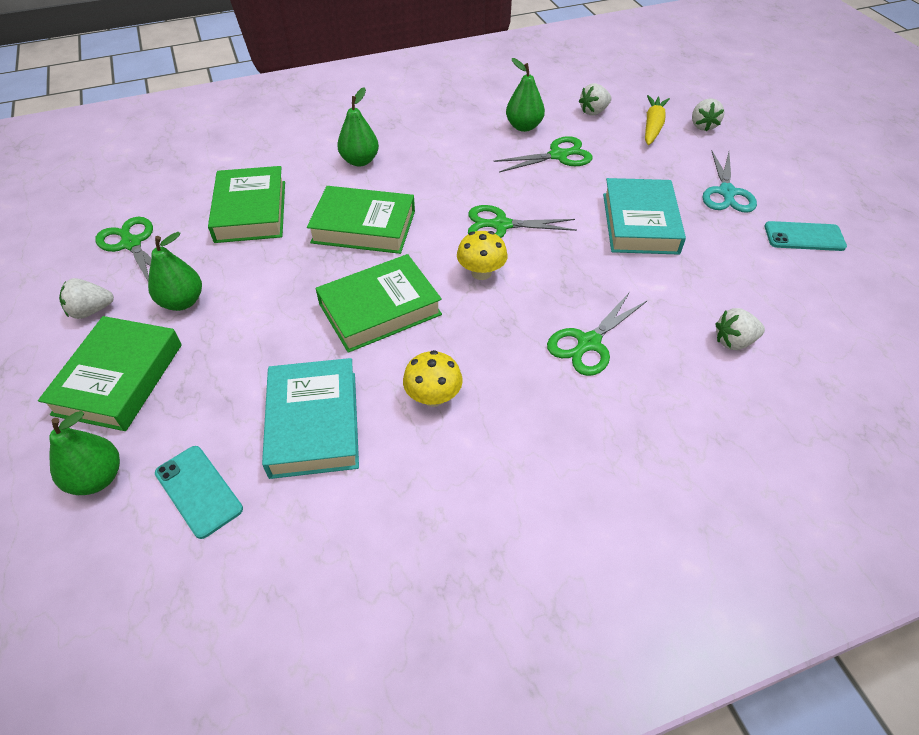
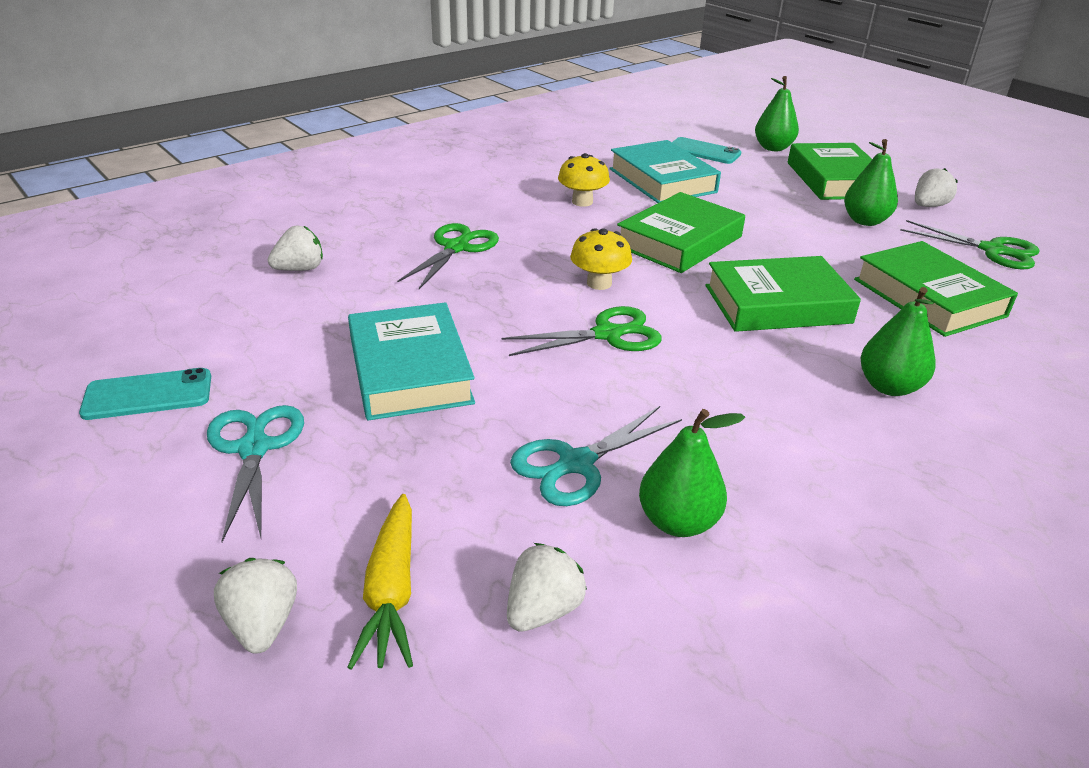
camera: 160 degrees right, 15 degrees down
green scissors [493,136,593,172] -> turquoise scissors [510,406,682,506]

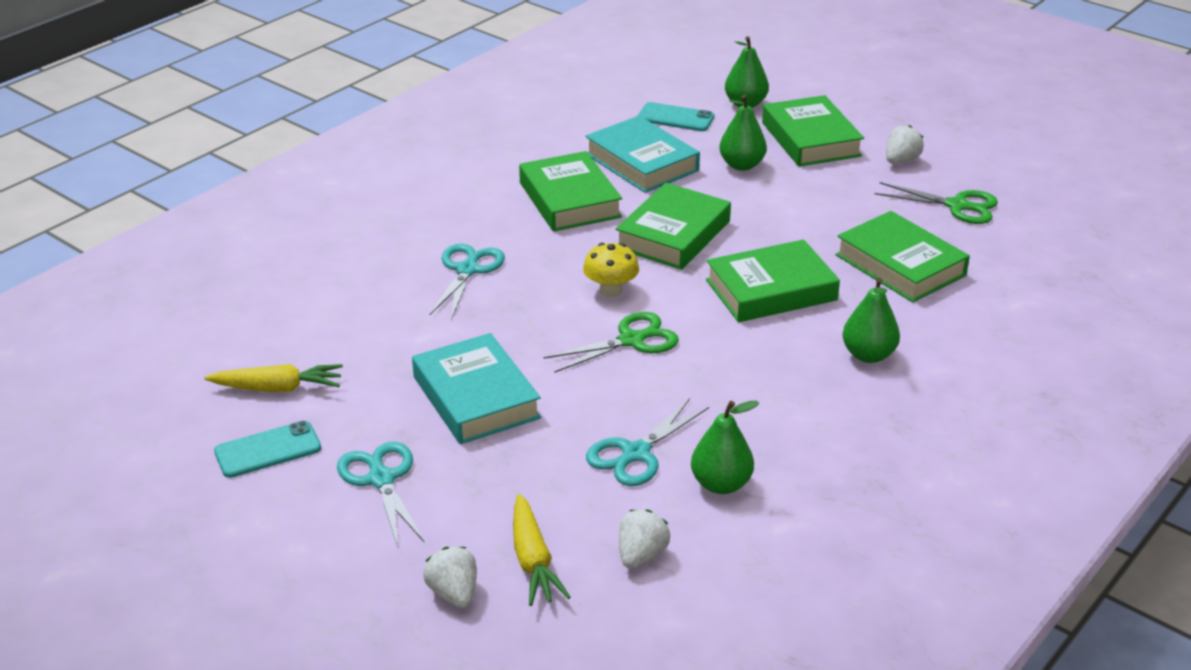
camera: 10 degrees left, 0 degrees up
white strawberry [268,225,323,271] -> none
green scissors [397,223,499,289] -> turquoise scissors [429,244,505,320]
yellow mushroom [558,153,610,206] -> green book [519,151,622,231]
green pear [844,139,898,226] -> green pear moved to [719,95,767,171]
none -> yellow carrot [205,364,343,392]

